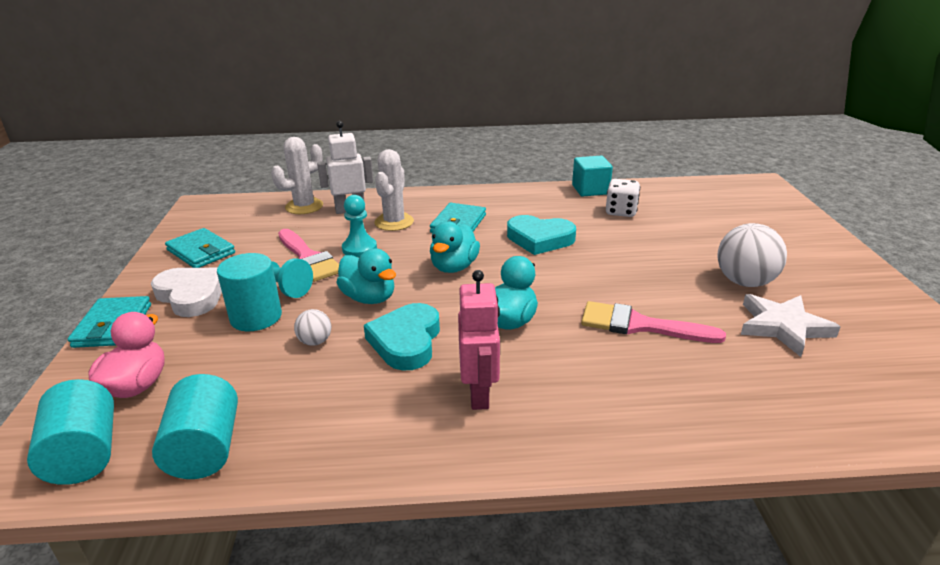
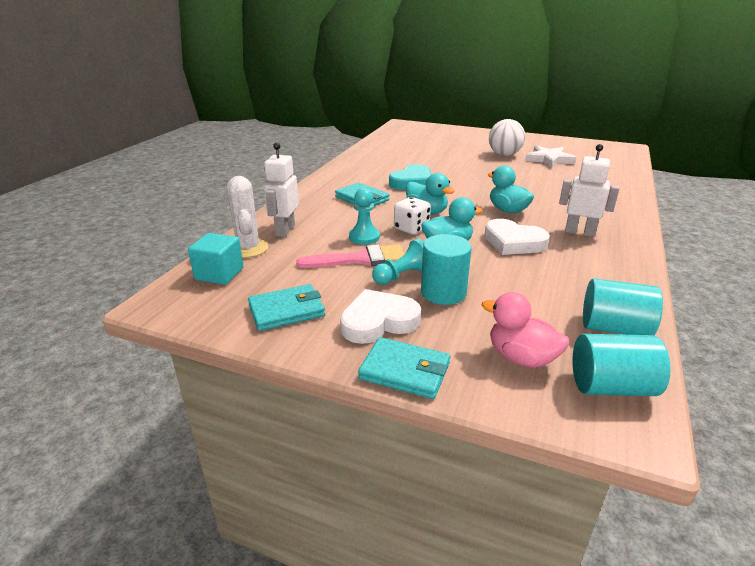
camera: 65 degrees left, 0 degrees up
white ball [294,309,331,346] -> none
turquoise heart [364,303,440,370] -> white heart [484,219,550,255]
white cactus [374,149,414,231] -> none
pink robot [458,270,500,410] -> white robot [559,144,619,237]
turquoise cube [572,156,613,197] -> turquoise cube moved to [188,233,244,285]
pink brush [581,301,726,343] -> none
white dice [606,179,640,217] -> white dice moved to [394,197,431,235]

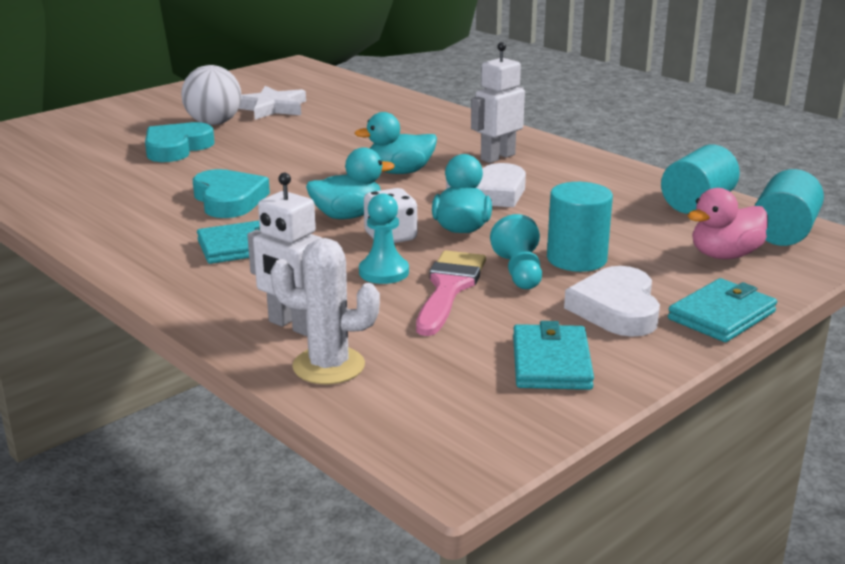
camera: 65 degrees left, 5 degrees down
turquoise cube [188,233,244,285] -> none
none -> turquoise heart [145,122,214,162]

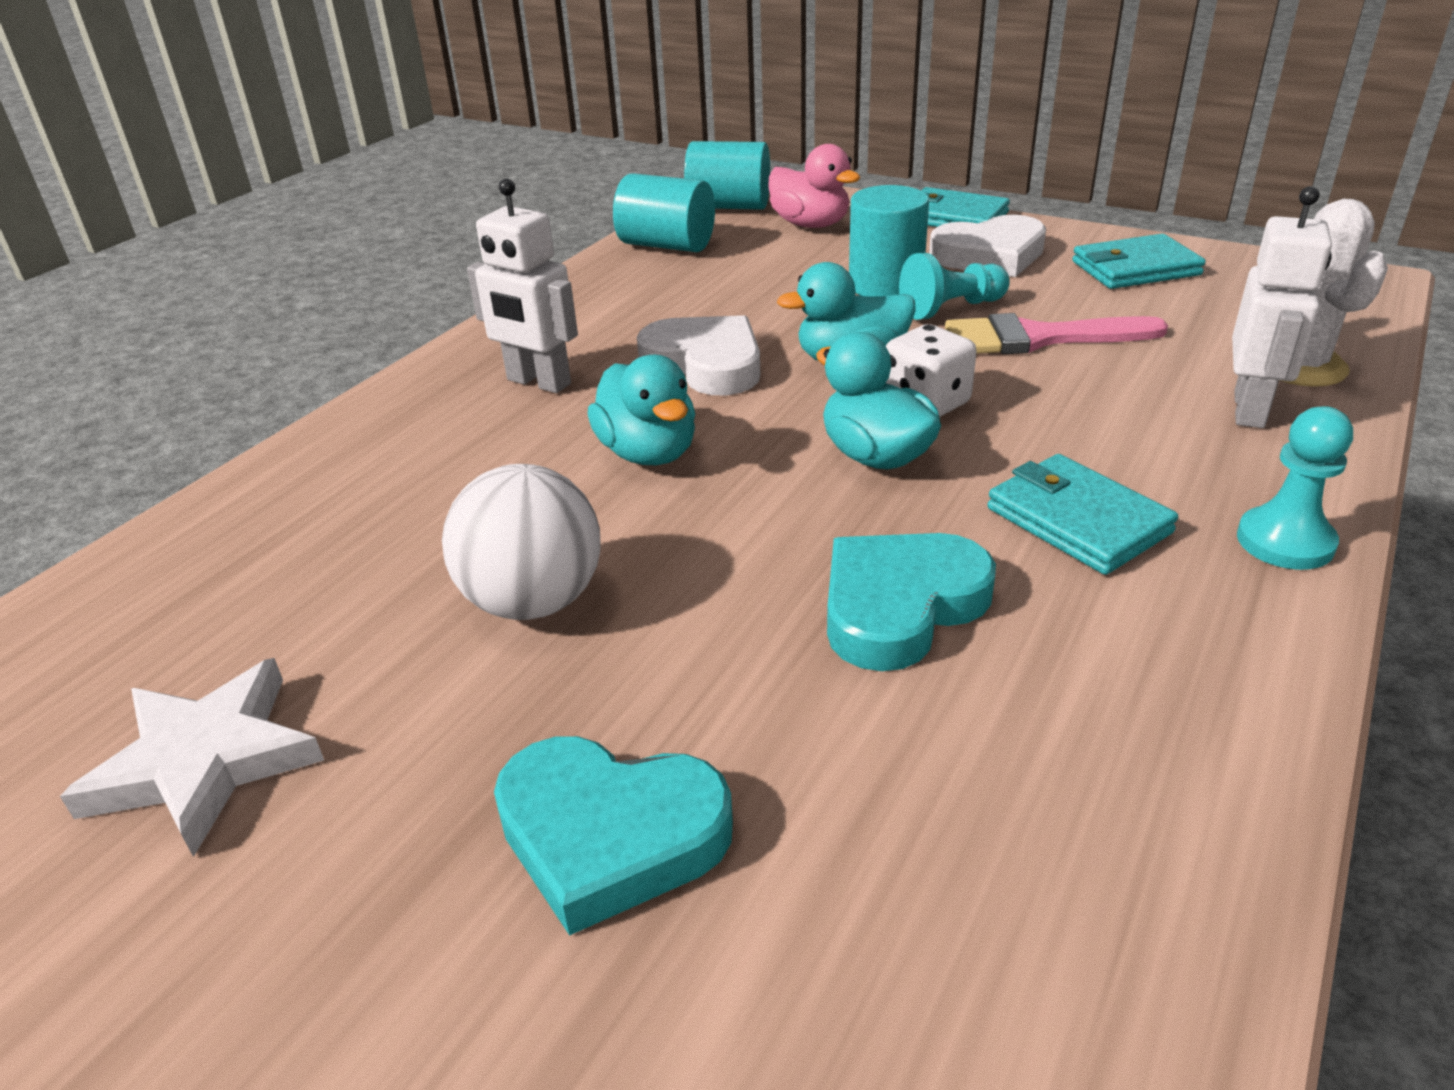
camera: 105 degrees left, 10 degrees up
white ball [181,65,242,125] -> white ball moved to [442,464,601,620]
turquoise pawn [359,193,409,284] -> turquoise pawn moved to [1237,406,1353,570]

